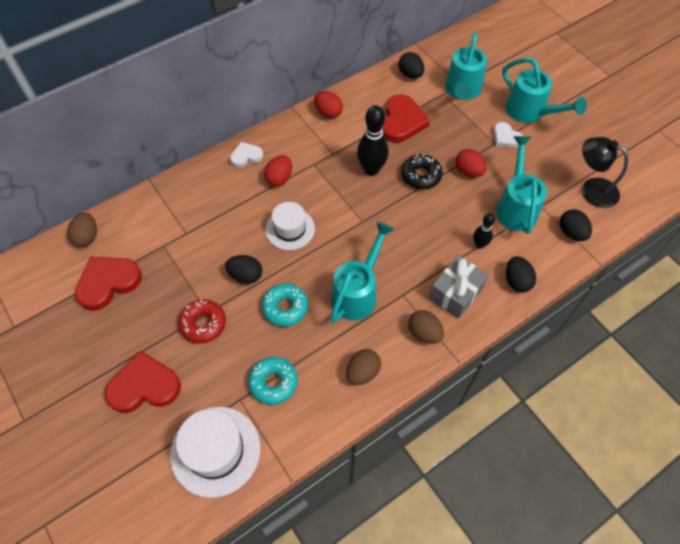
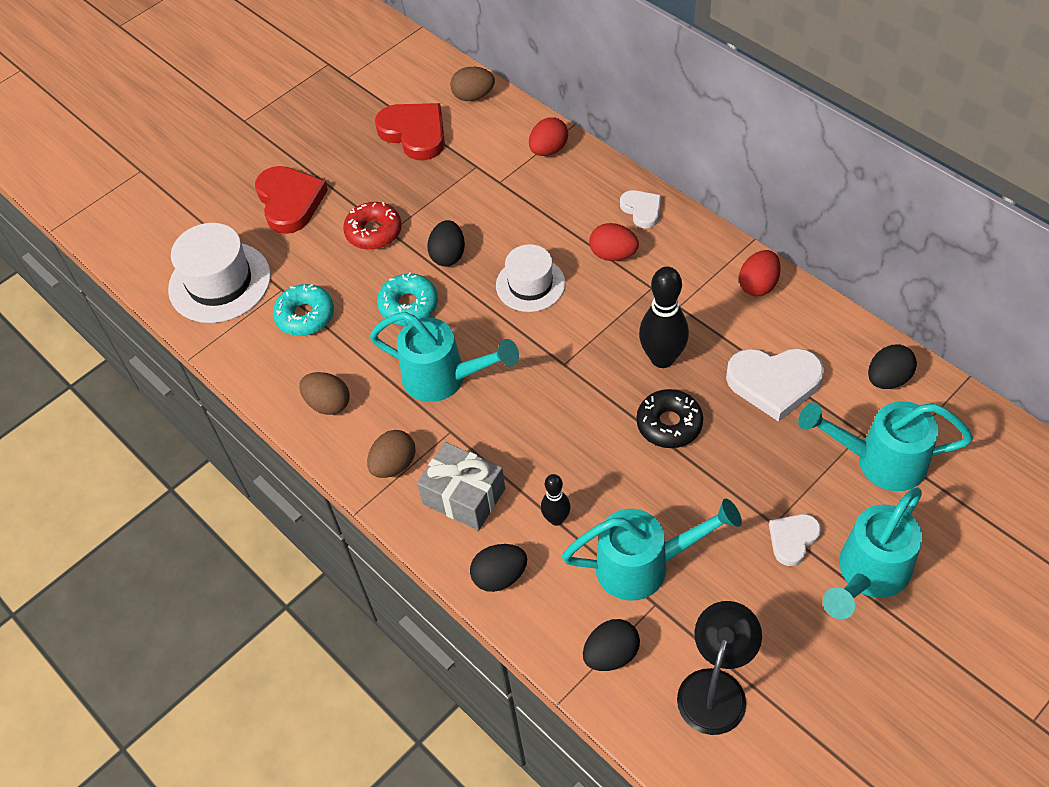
camera: 85 degrees right, 5 degrees down
red heart [382,94,430,143] -> white heart [726,348,824,422]
red egg [455,149,487,177] -> red egg moved to [529,117,568,156]

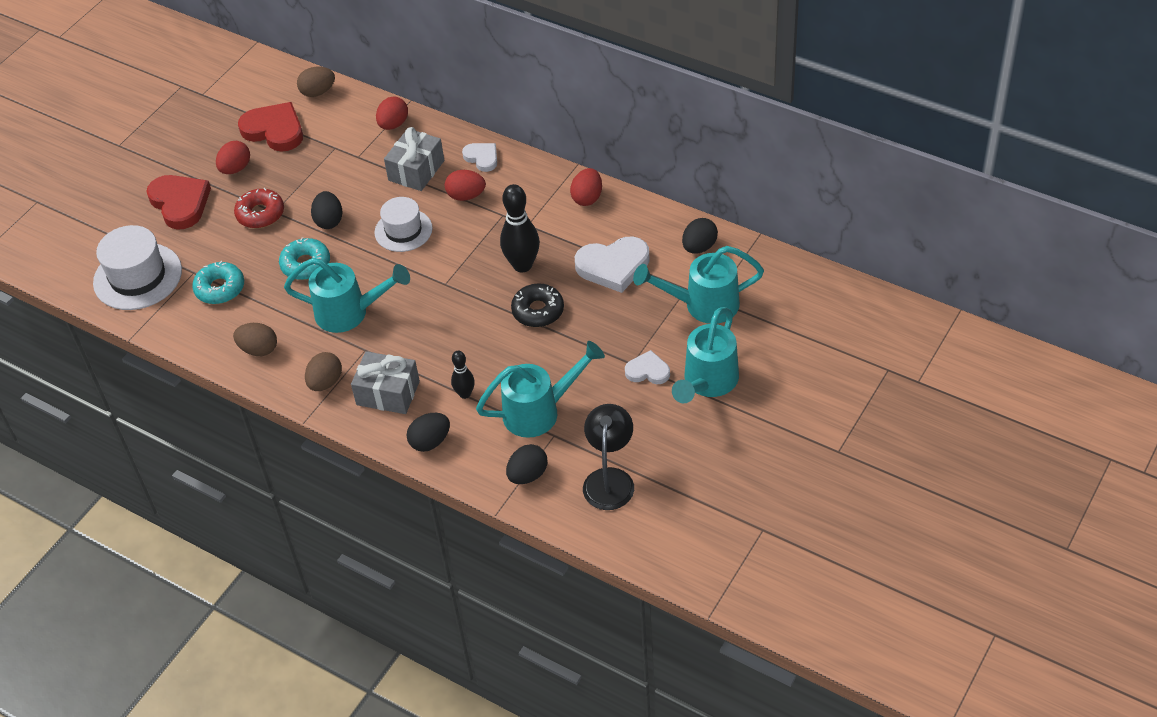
camera: 15 degrees left, 5 degrees down
white heart [769,514,821,566] -> white heart turned 75 degrees clockwise [625,350,670,384]
none -> red egg [216,141,250,174]
none -> grey gift [384,127,444,191]

